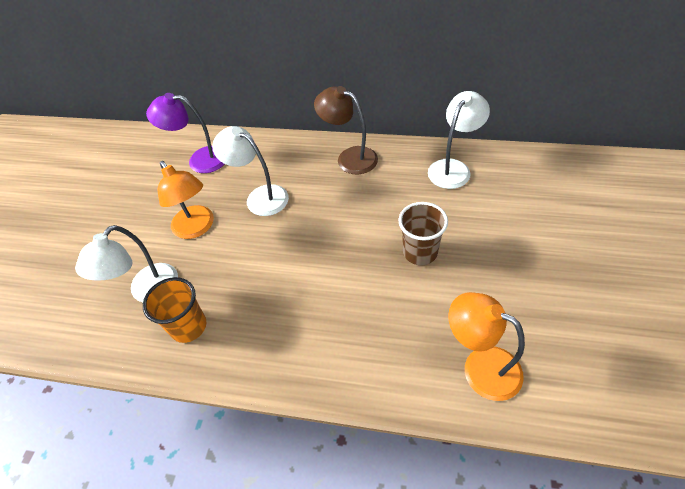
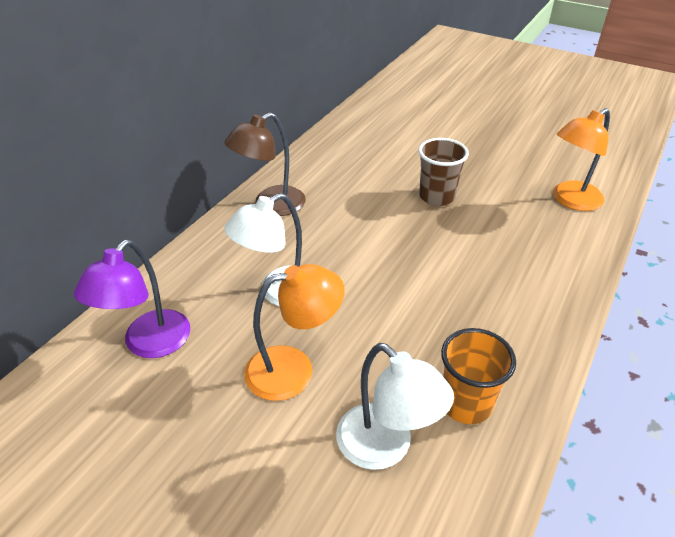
camera: 75 degrees left, 10 degrees down
white lamp [428,91,490,189] -> none

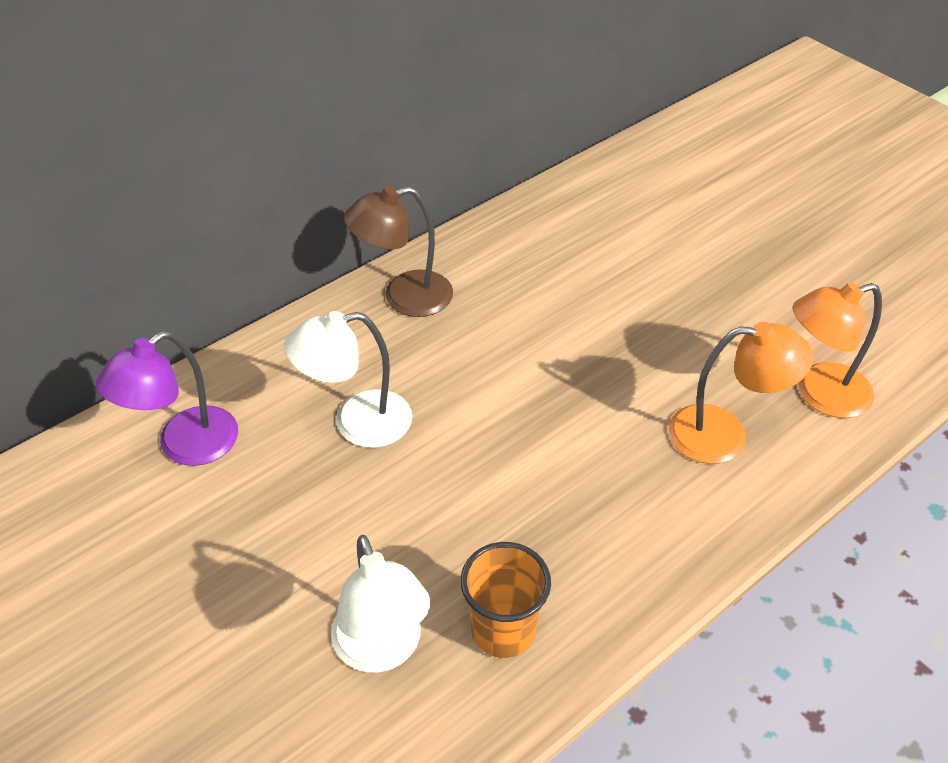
camera: 20 degrees right, 5 degrees up
orange lamp [244,264,345,401] -> orange lamp moved to [668,322,813,464]
brown cup [418,138,469,206] -> none

